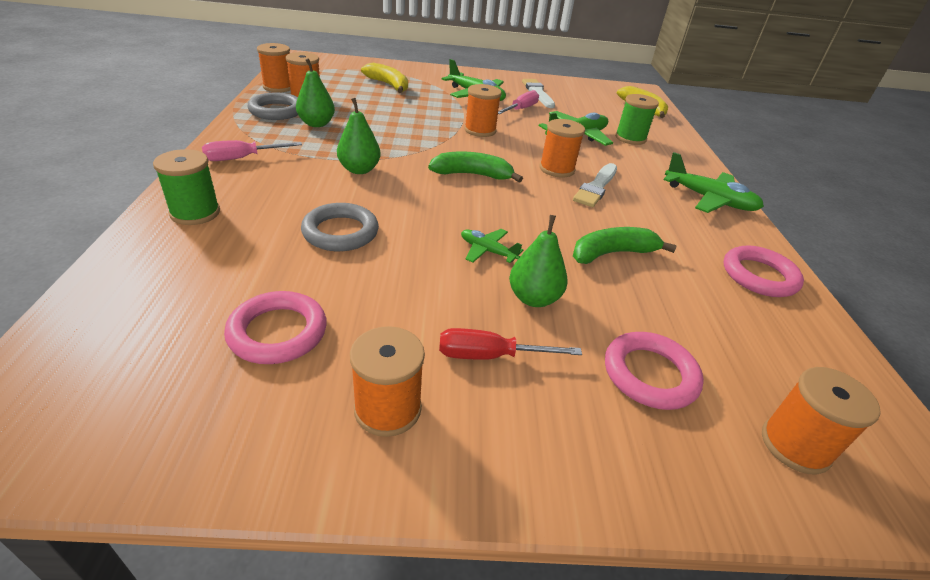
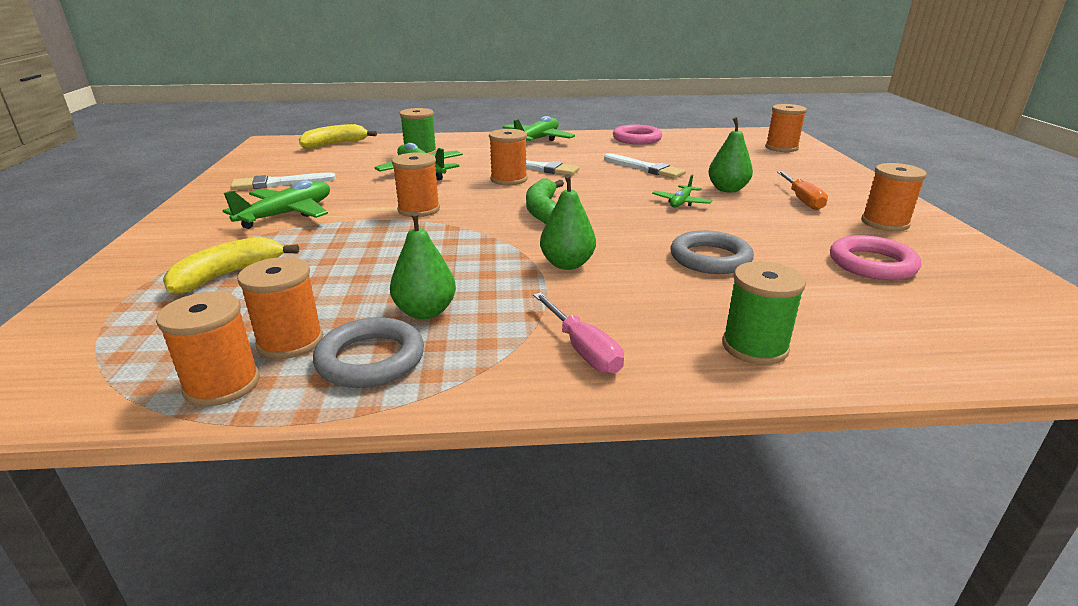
camera: 90 degrees left, 10 degrees down
red screwdriver [439,328,582,360] -> orange screwdriver [777,171,828,210]
pink screwdriver [498,90,539,114] -> none
green banana [573,227,677,264] -> white brush [604,153,686,179]
pink ring [605,332,704,410] -> none

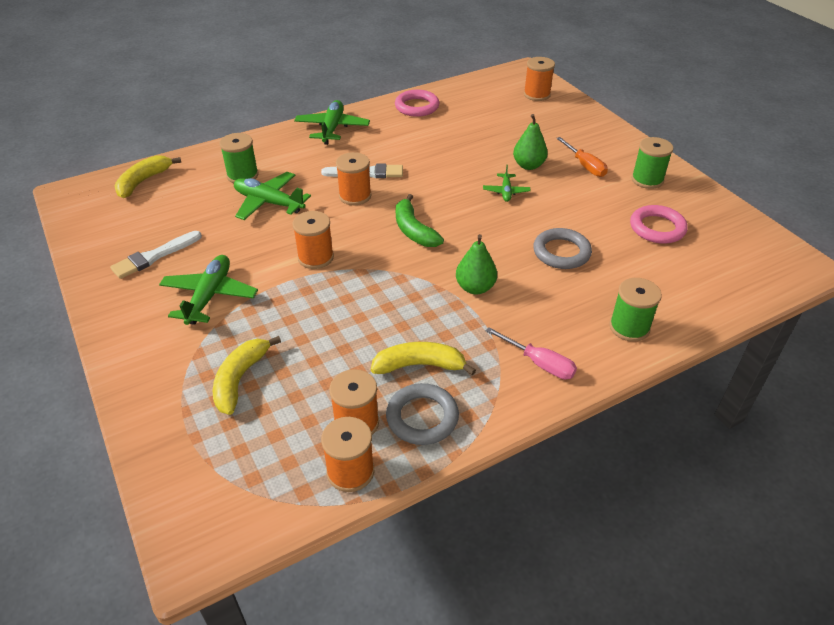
camera: 25 degrees left, 15 degrees up
green pear [390,211,456,319] -> yellow banana [371,342,476,376]
white brush [604,153,686,179] -> none
orange spool [861,163,927,231] -> green spool [631,137,673,189]

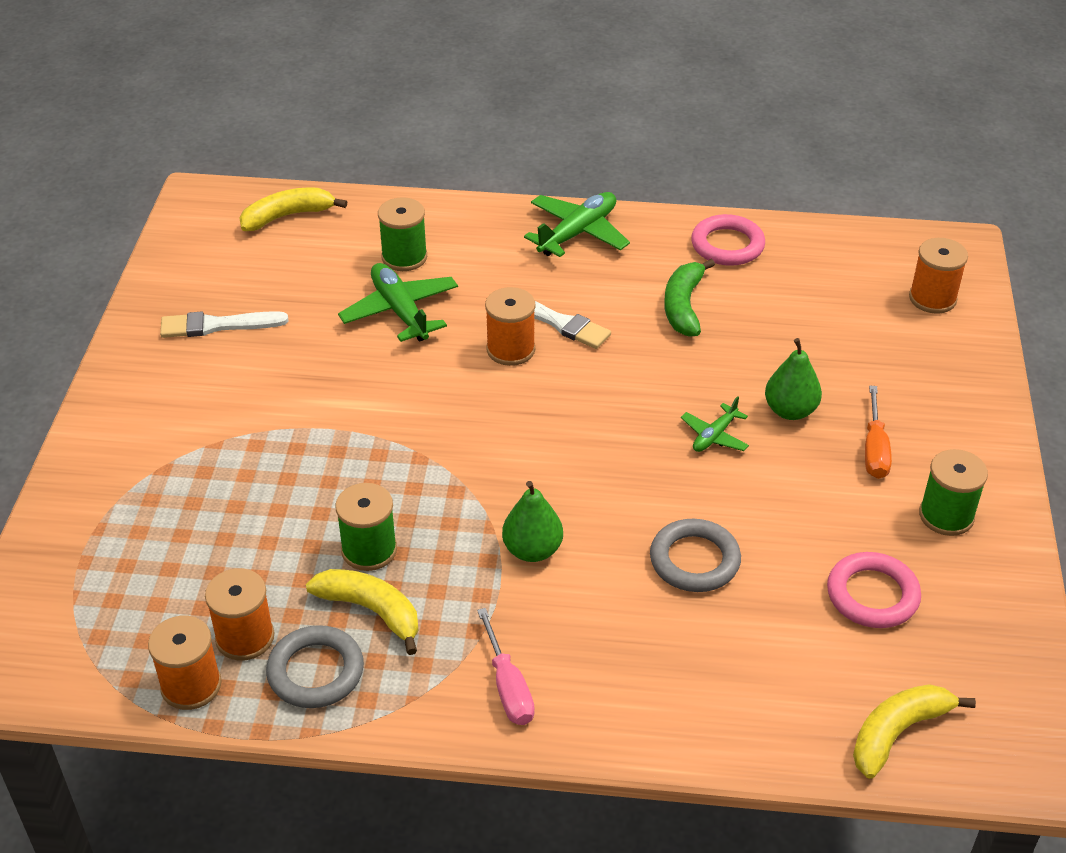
camera: 35 degrees right, 0 degrees up
green plane [159,255,258,325] -> none
yellow banana [213,336,281,415] -> yellow banana moved to [853,684,976,779]
orange spool [292,211,334,269] -> none
green banana [396,194,444,247] -> green banana moved to [664,259,715,337]
green spool [609,278,662,342] -> green spool moved to [335,483,397,571]

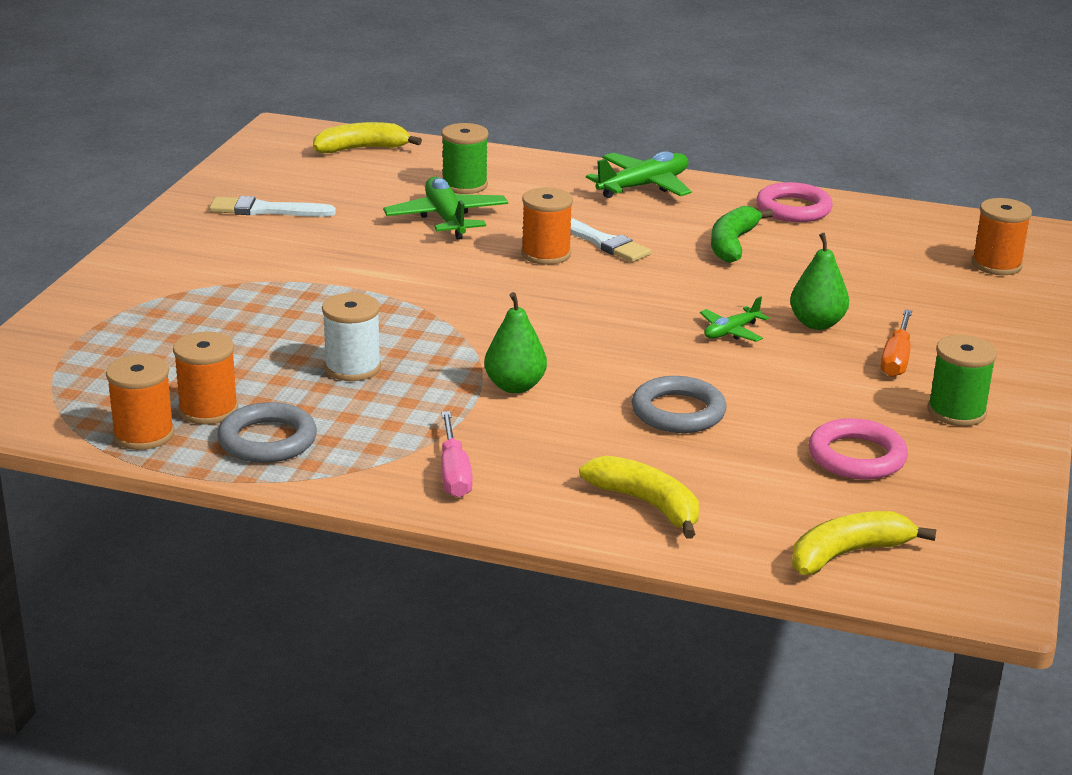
camera: 10 degrees right, 15 degrees down
yellow banana [306,569,419,655] -> yellow banana moved to [579,456,699,539]
green spool [335,483,397,571] -> white spool [322,293,381,381]

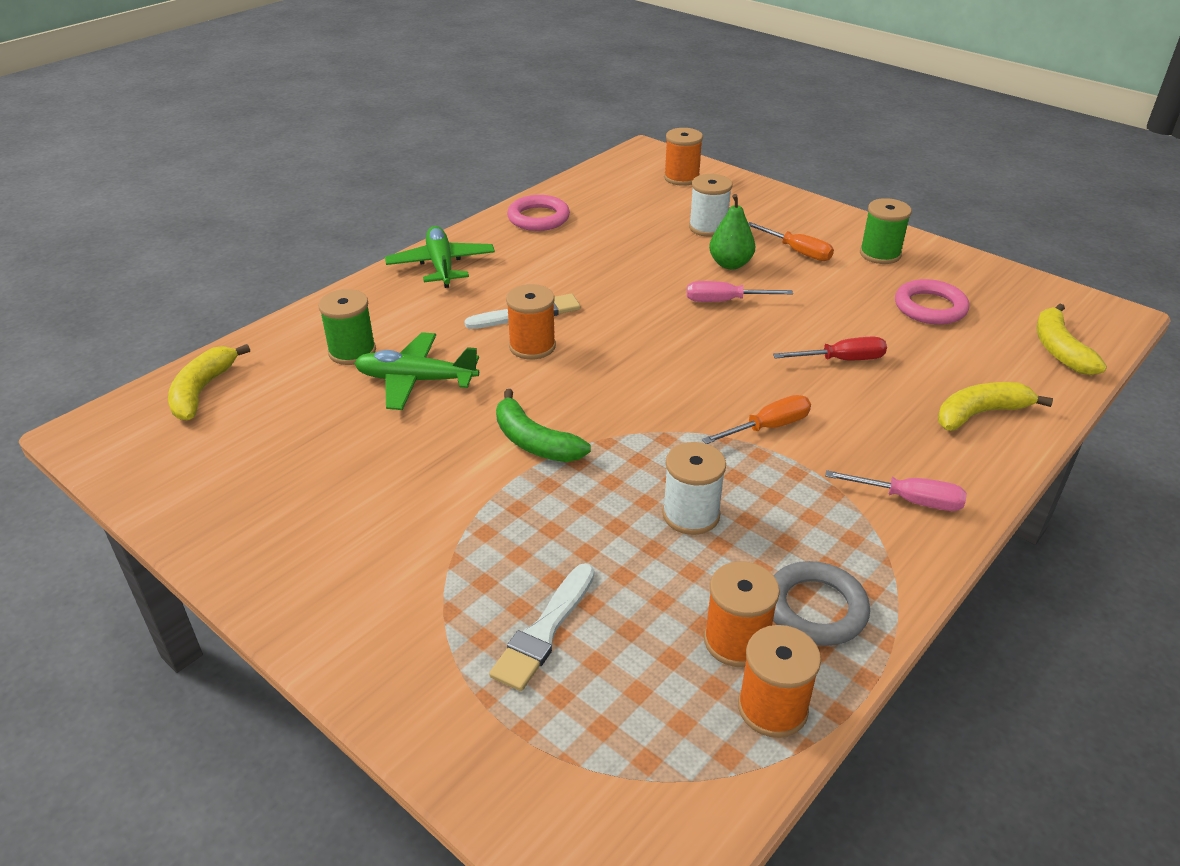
camera: 65 degrees left, 10 degrees up
white brush [209,196,336,217] -> white brush moved to [489,563,595,691]
green pear [484,292,547,393] -> orange screwdriver [702,395,811,444]
grey ring [631,376,726,433] -> red screwdriver [773,337,887,360]
green plane [700,296,769,342] -> pink screwdriver [687,281,793,302]
green banana [711,206,773,263] -> green banana moved to [496,389,591,462]
none -> white spool [689,174,732,237]

